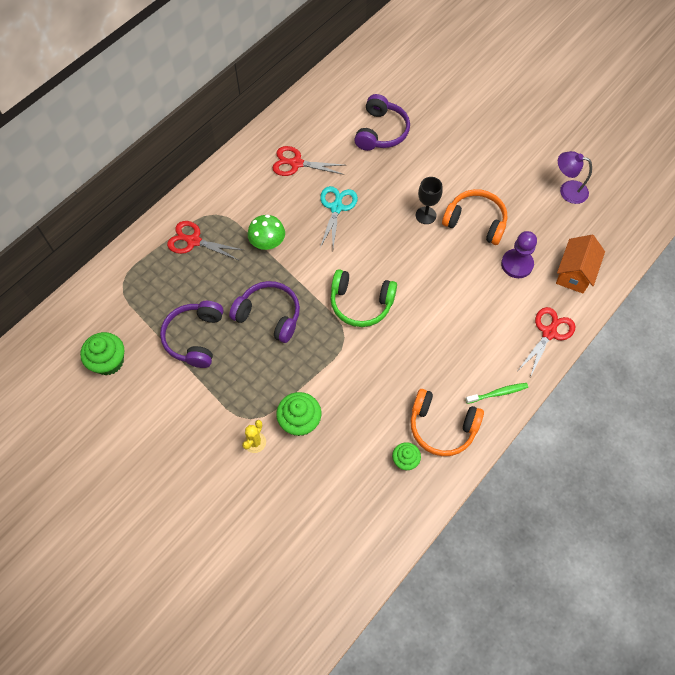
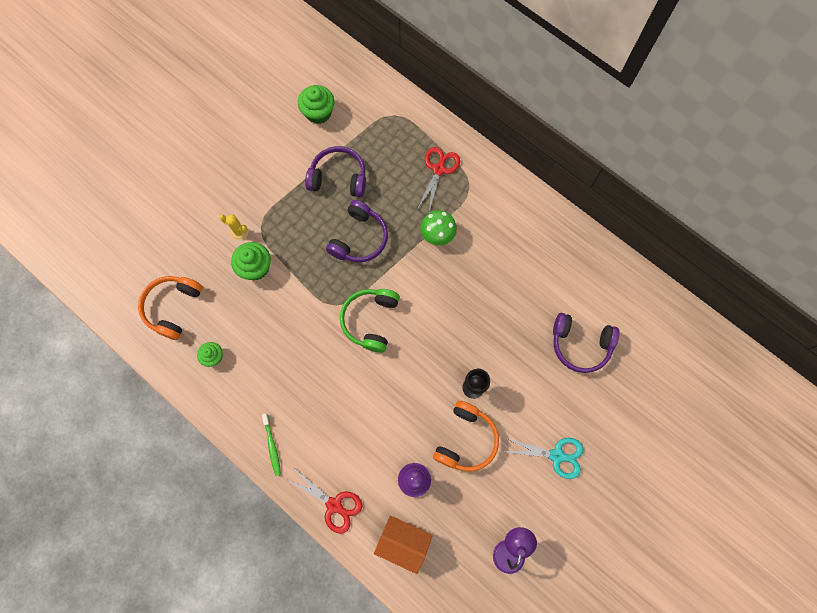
camera: 90 degrees right, 10 degrees up
red scissors [272,146,344,176] -> none
turquoise scissors [320,186,358,248] -> turquoise scissors moved to [505,438,583,479]
orange headphones [411,389,484,456] -> orange headphones moved to [138,276,203,340]

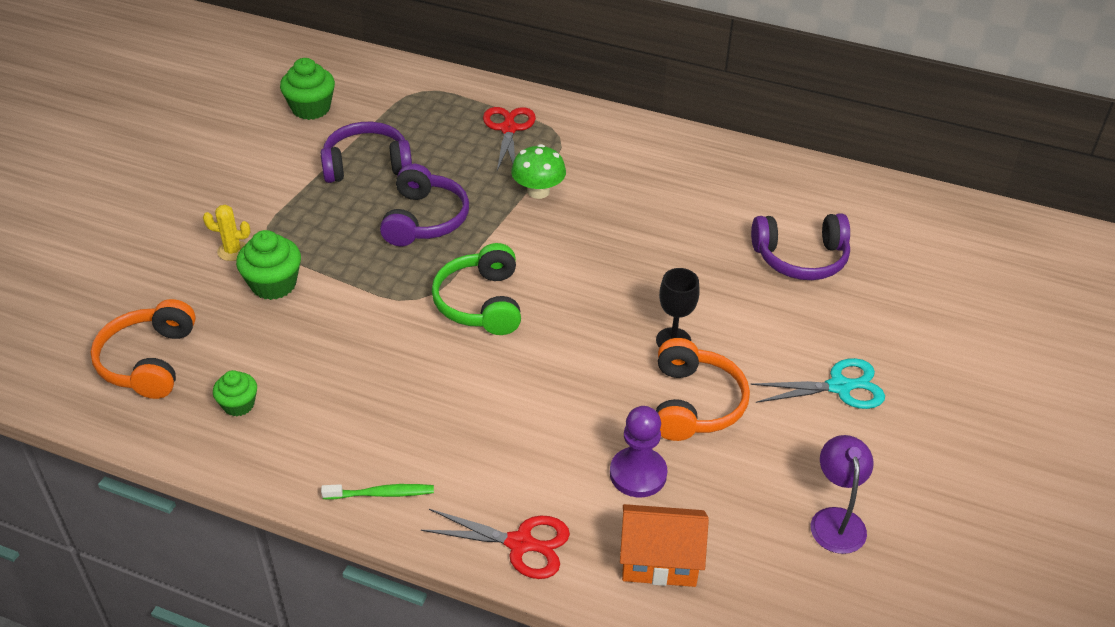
camera: 20 degrees left, 30 degrees down
green toothbrush [262,413,281,476] -> green toothbrush turned 60 degrees counterclockwise [321,484,434,500]

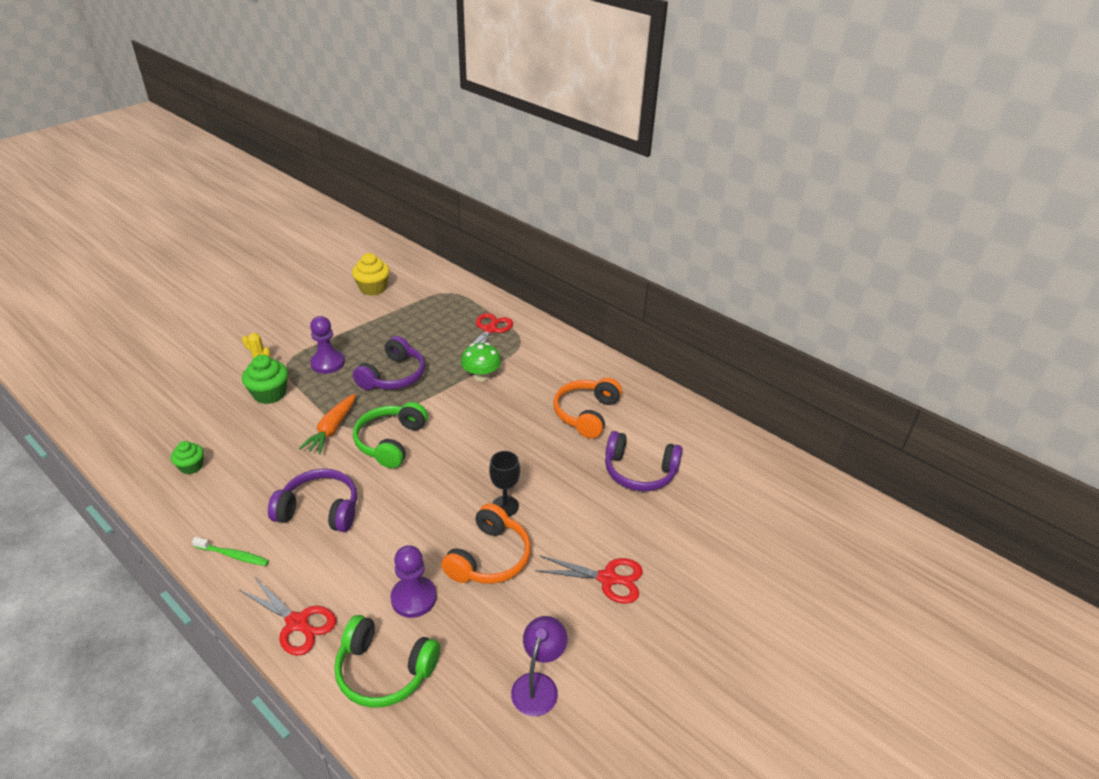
camera: 20 degrees right, 5 degrees down
orange headphones [91,299,196,399] -> orange headphones moved to [553,378,622,439]
green cupcake [280,58,335,120] -> yellow cupcake [352,253,390,296]
purple headphones [321,122,412,183] -> purple headphones moved to [268,469,357,532]
orange house [620,504,709,587] -> green headphones [334,615,440,708]
turquoise scissors [750,358,885,409] -> red scissors [535,555,643,604]
none -> orange carrot [299,394,356,455]
none -> purple pawn [310,316,345,374]

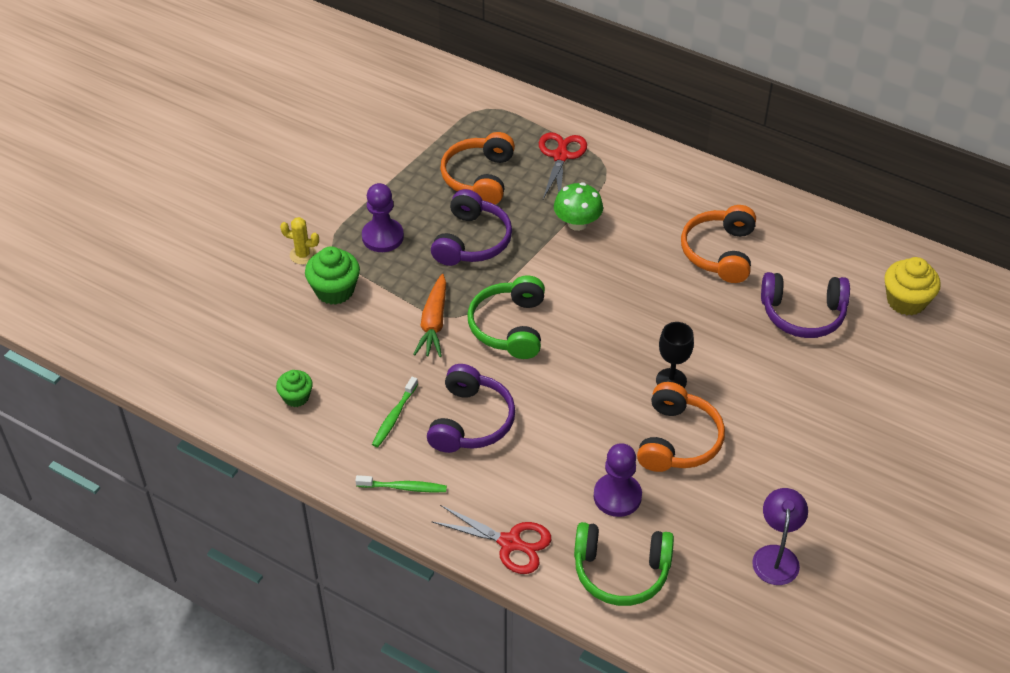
camera: 10 degrees left, 10 degrees up
purple headphones [268,469,357,532] -> purple headphones turned 105 degrees clockwise [427,364,515,453]
yellow cupcake [352,253,390,296] -> yellow cupcake moved to [884,257,941,315]
red scissors [535,555,643,604] -> none
none -> green toothbrush [372,377,418,447]
none -> orange headphones [440,132,515,204]

